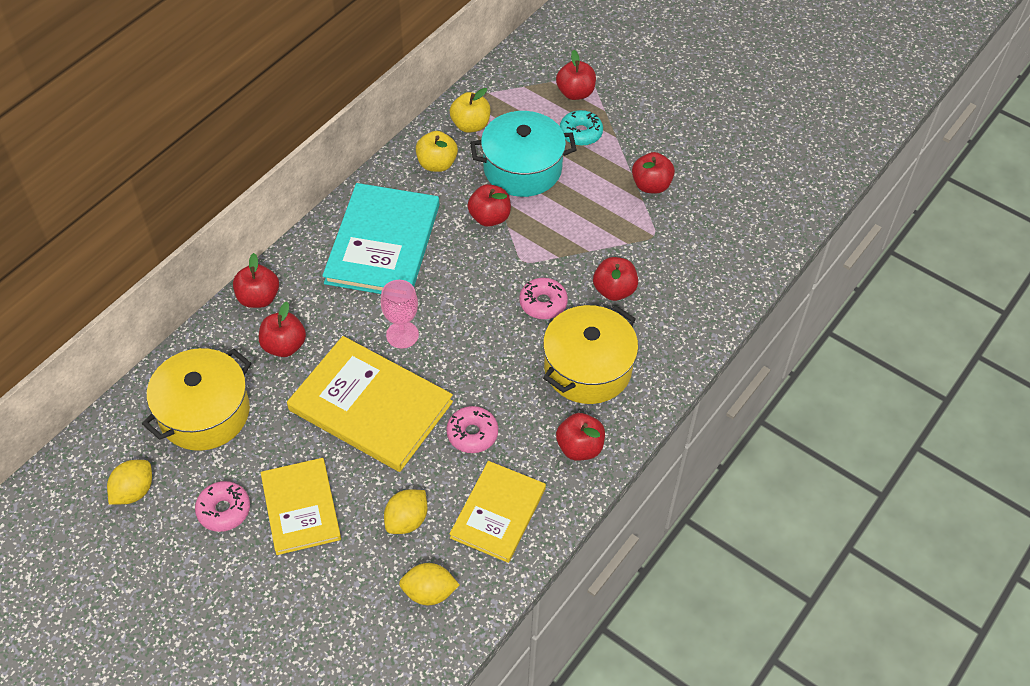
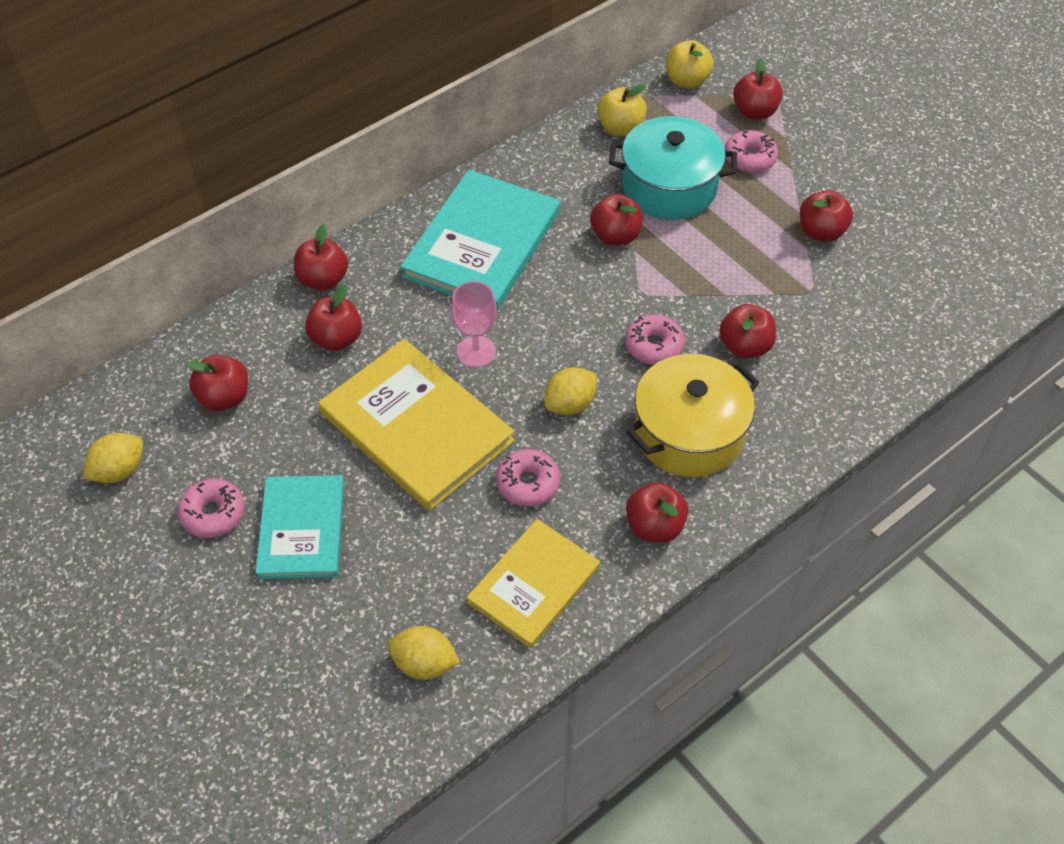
camera: 15 degrees right, 0 degrees up
yellow pot [142,348,252,451] -> red apple [185,355,248,411]
yellow book [261,458,341,555] -> turquoise book [255,475,344,579]
yellow lemon [384,489,428,534] -> yellow lemon moved to [544,367,597,415]
yellow apple [416,131,458,172] -> yellow apple moved to [666,40,714,89]
turquoise donut [560,110,603,146] -> pink donut [725,130,778,173]

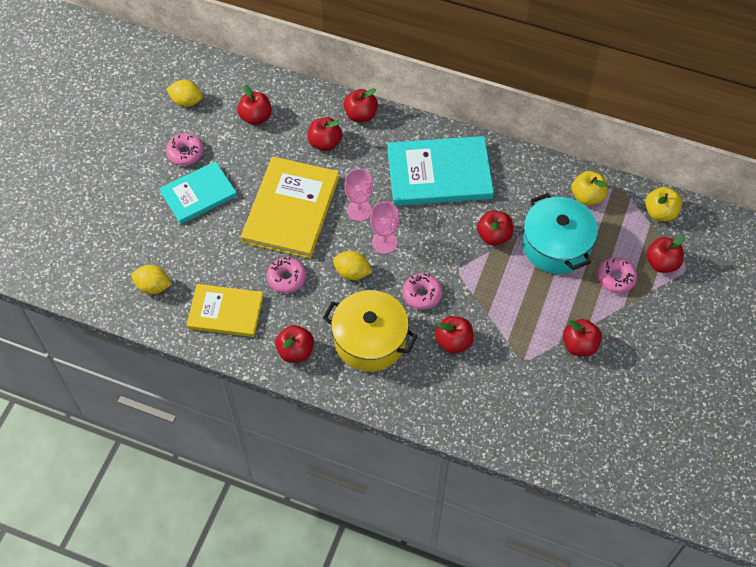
camera: 60 degrees right, 5 degrees up
yellow lemon [388,626,460,680] -> yellow lemon turned 60 degrees counterclockwise [131,265,172,294]
none -> pink goblet [370,202,399,254]

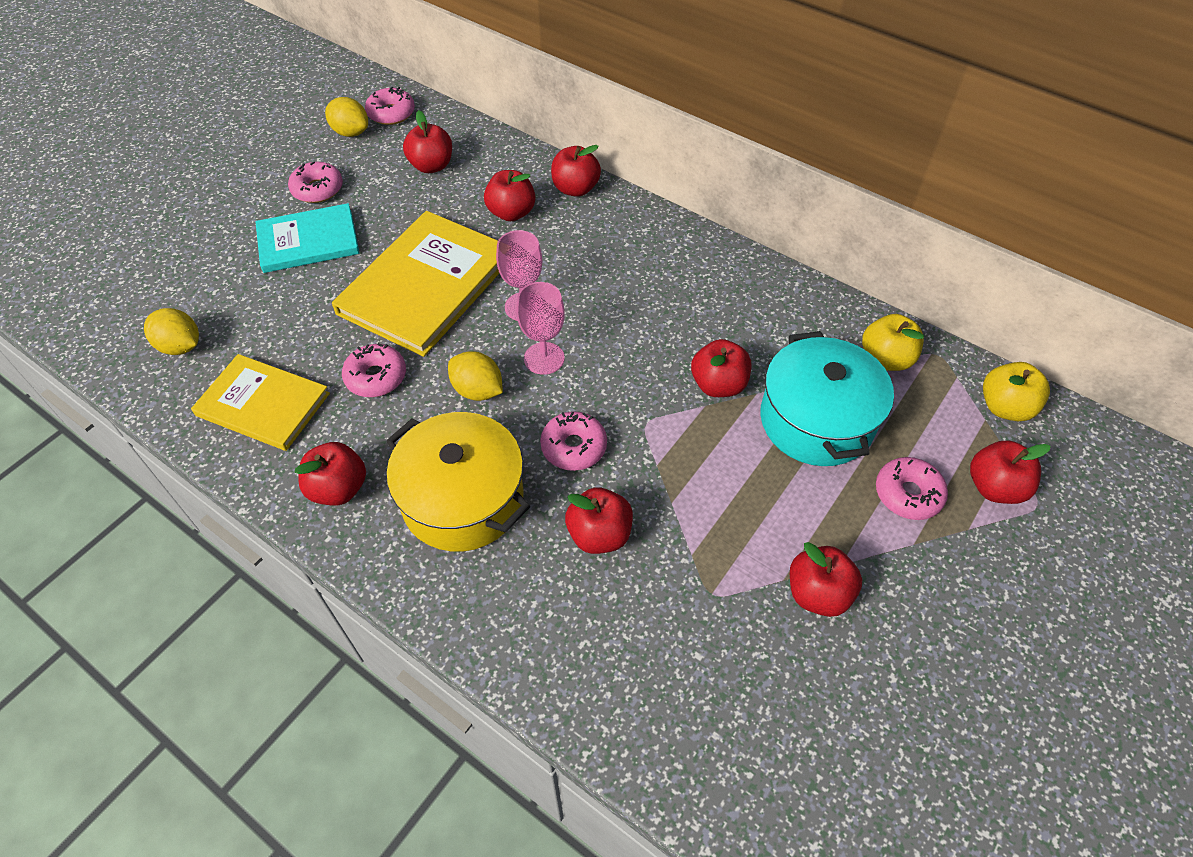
camera: 15 degrees right, 5 degrees down
turquoise book [387,136,494,206] -> none
none -> pink donut [365,87,415,125]

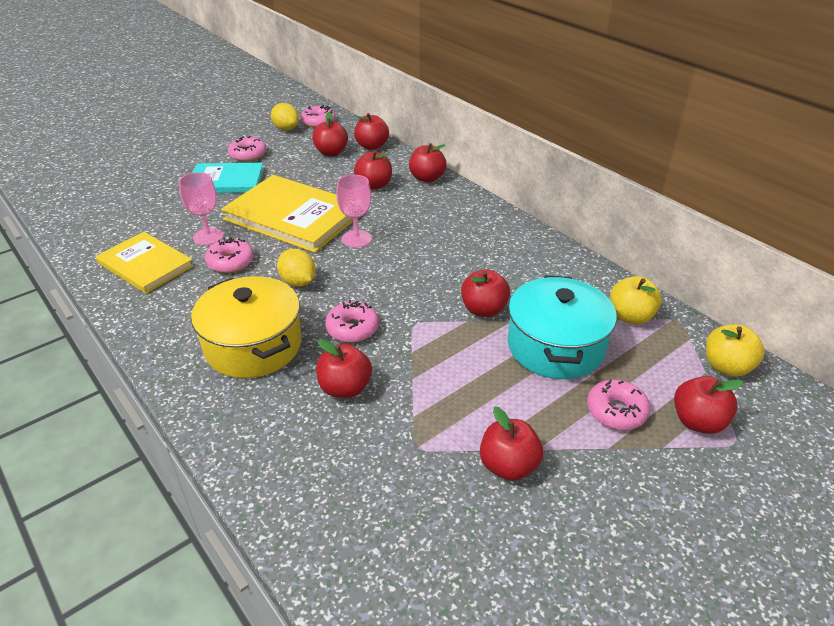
camera: 15 degrees right, 15 degrees down
yellow lemon [144,308,199,355] -> none
red apple [295,442,366,505] -> red apple moved to [354,113,389,150]
yellow book [332,211,499,357] -> yellow book turned 75 degrees clockwise [221,175,353,253]
pink goblet [516,282,565,375] -> pink goblet moved to [179,172,224,245]

